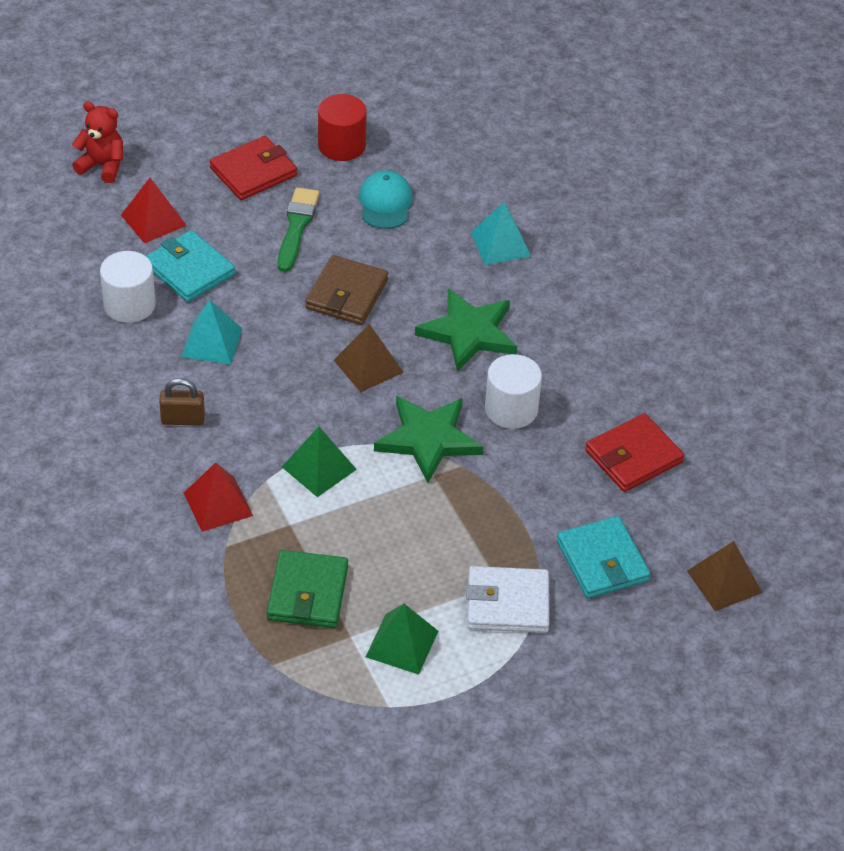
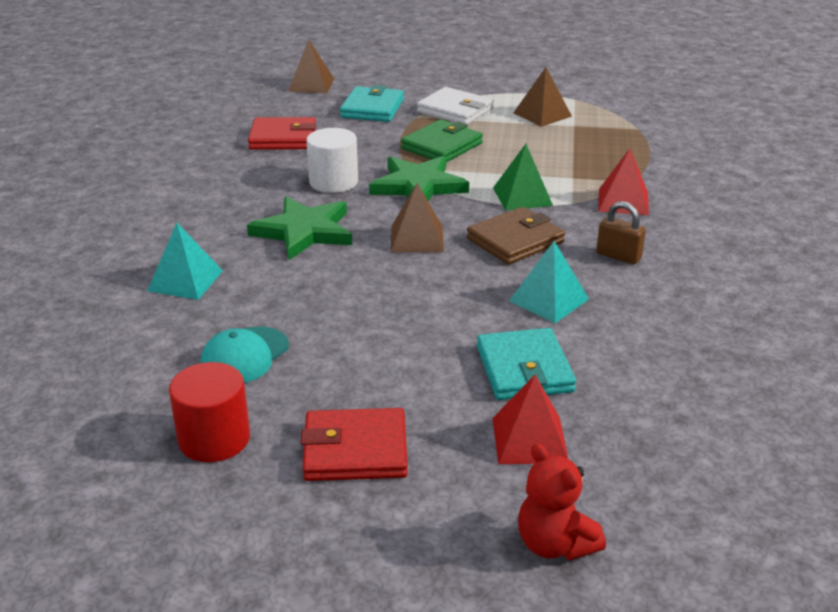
camera: 145 degrees left, 15 degrees down
white cylinder [100,251,156,323] -> none
green wallet [267,550,348,628] -> green wallet moved to [401,119,483,162]
green brush [278,187,320,272] -> none
brown wallet [305,255,388,325] -> brown wallet moved to [467,207,565,264]
green pyramid [366,603,438,675] -> brown pyramid [513,67,572,127]

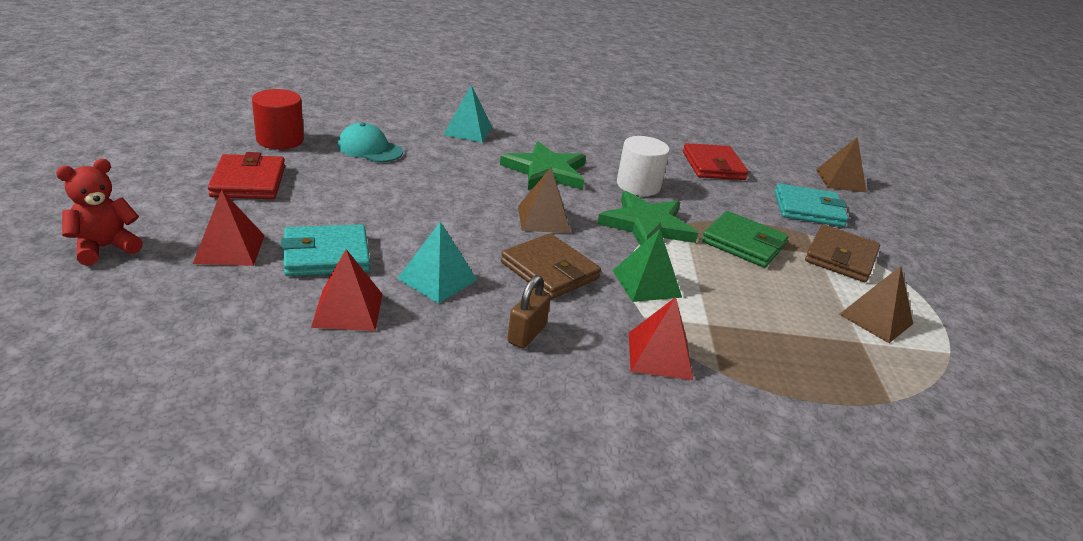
camera: 80 degrees right, 0 degrees up
white wallet [417,87,494,125] -> brown wallet [805,224,880,282]
none -> red pyramid [311,249,383,331]

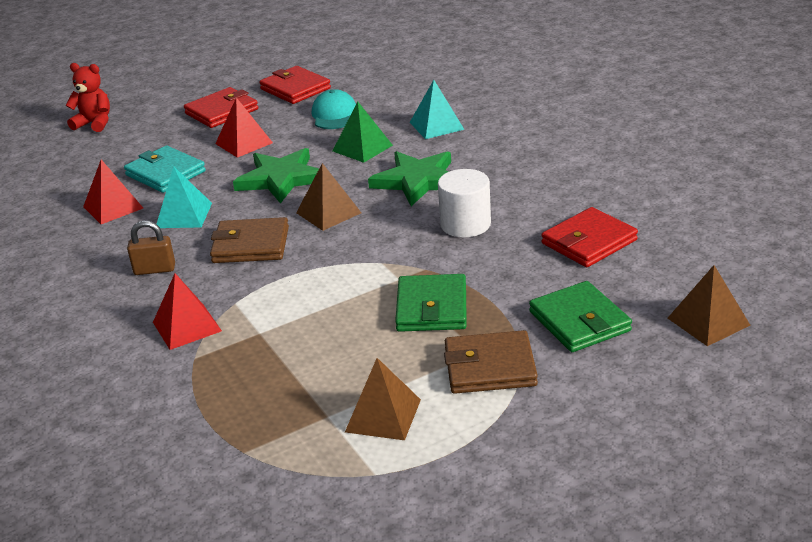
camera: 65 degrees right, 0 degrees up
red pyramid [193,190,265,266] -> red pyramid moved to [215,97,273,158]
red cylinder [252,89,304,149] -> red wallet [259,66,331,104]
brown wallet [501,233,601,299] -> brown wallet turned 75 degrees clockwise [210,217,289,263]
green star [597,191,698,246] -> green star moved to [233,148,319,204]
green pyramid [612,229,682,302] -> green pyramid moved to [333,101,393,163]
turquoise wallet [775,183,848,227] -> green wallet [529,281,632,352]

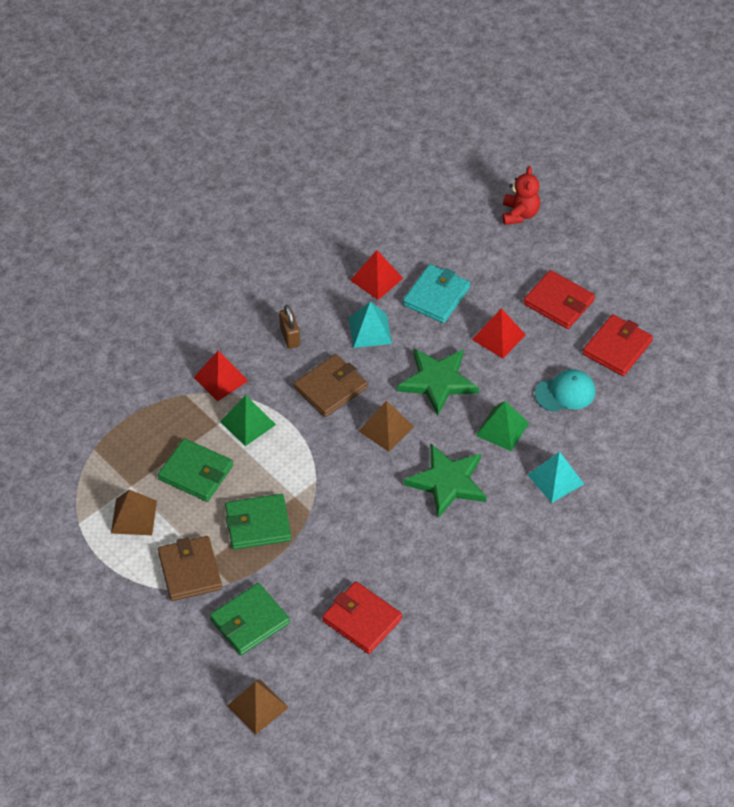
camera: 75 degrees right, 20 degrees up
brown wallet [210,217,289,263] -> brown wallet turned 60 degrees clockwise [294,354,367,417]
white cylinder [438,169,491,237] -> none
none -> green wallet [158,438,233,502]
none -> green pyramid [220,395,276,446]

